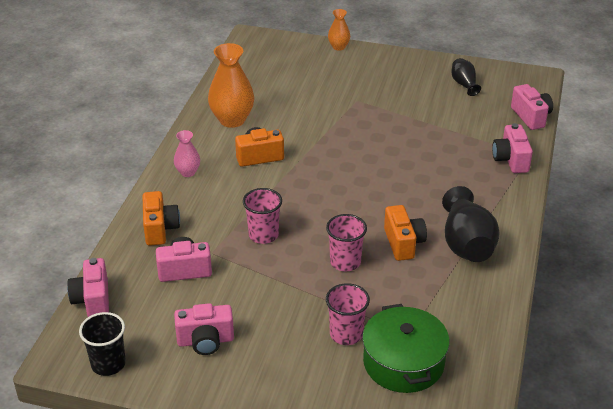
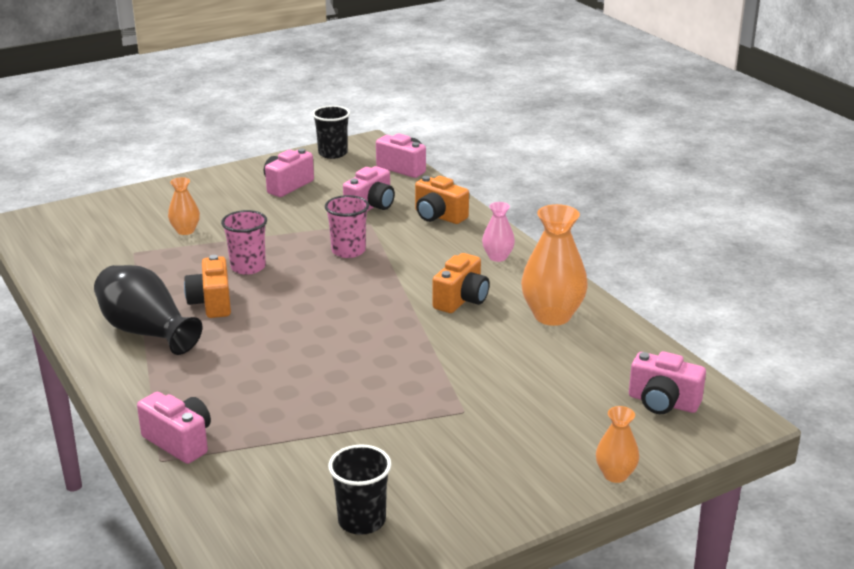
camera: 135 degrees right, 10 degrees down
pink cup [326,283,370,345] -> orange vase [168,177,200,235]
green pot [362,304,450,393] -> none
orange camera [384,205,427,261] -> orange camera turned 45 degrees clockwise [184,255,231,318]
black vase [452,58,481,96] -> black cup [328,445,392,535]
pink camera [511,84,553,130] -> pink camera moved to [629,351,706,414]

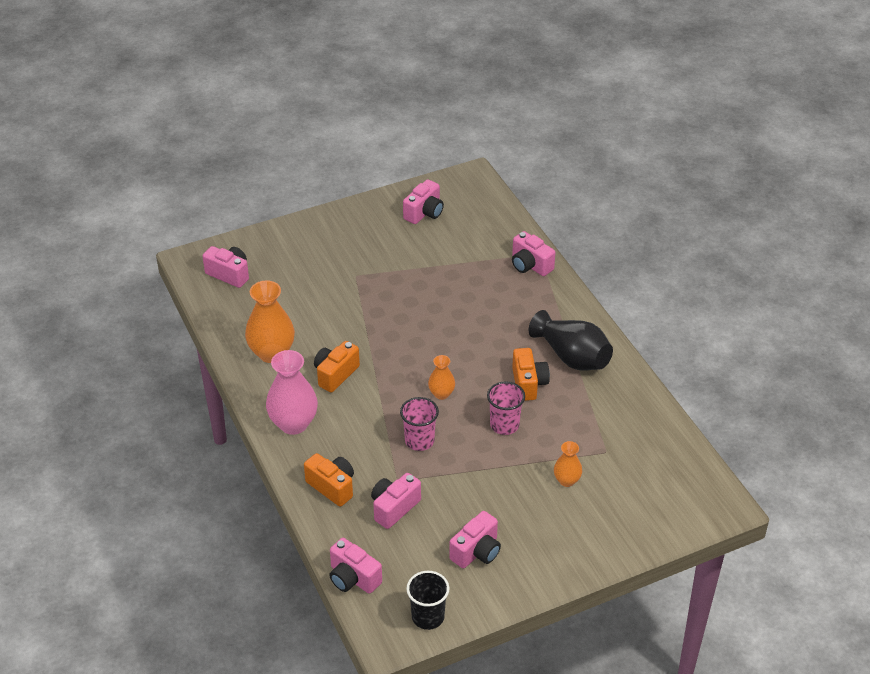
camera: 175 degrees left, 15 degrees up
black cup [328,445,392,535] -> pink camera [403,179,444,224]
pink vase [482,202,515,262] -> pink vase [266,350,318,435], size x1.85
orange vase [596,406,639,483] -> orange vase moved to [428,355,455,400]

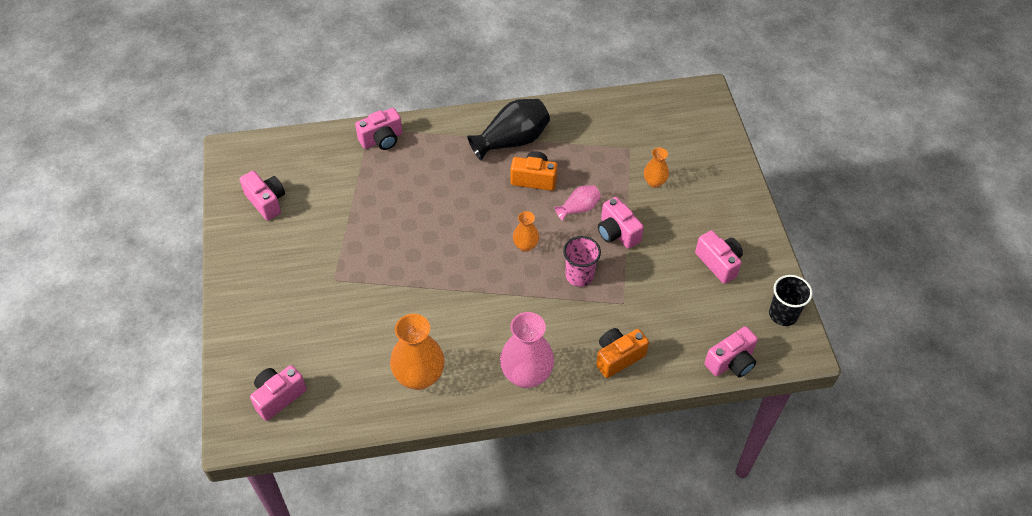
camera: 75 degrees left, 10 degrees up
orange camera [314,341,360,392] -> none
pink camera [371,473,421,529] -> pink camera moved to [598,197,644,249]
pink cup [487,381,525,435] -> pink vase [554,185,601,221]

